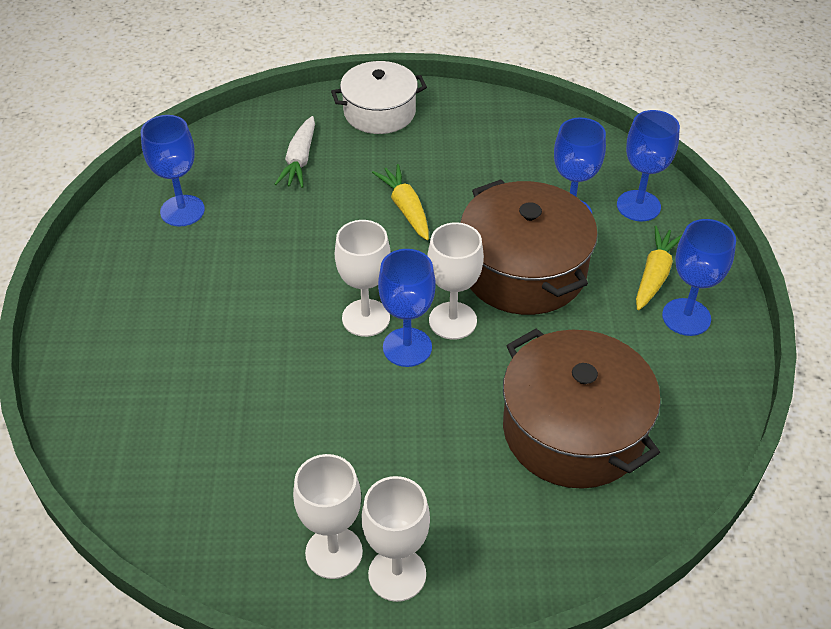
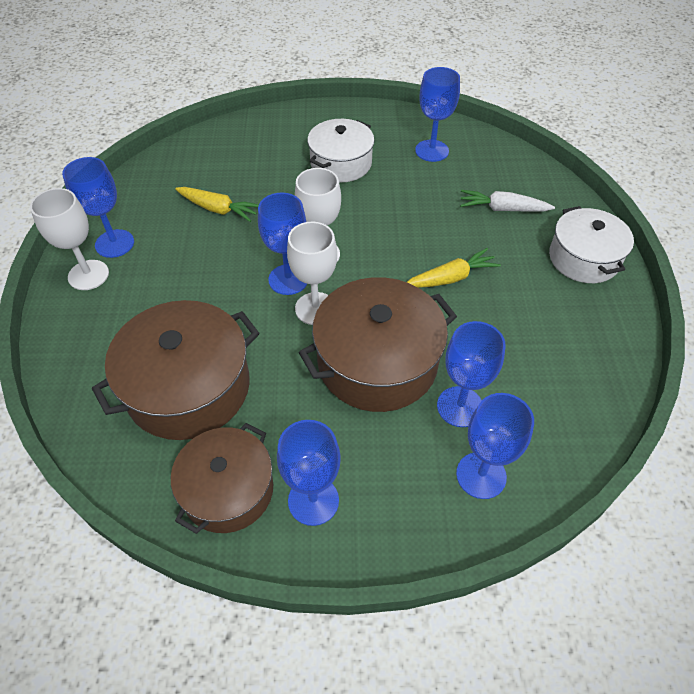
camera: 90 degrees right, 5 degrees up
white goblet [293,454,363,579] -> blue goblet [62,157,134,258]
yellow carrot [636,226,683,310] -> yellow carrot moved to [175,187,259,222]
none -> brown pot [171,423,273,534]
none -> white pot [307,119,375,182]

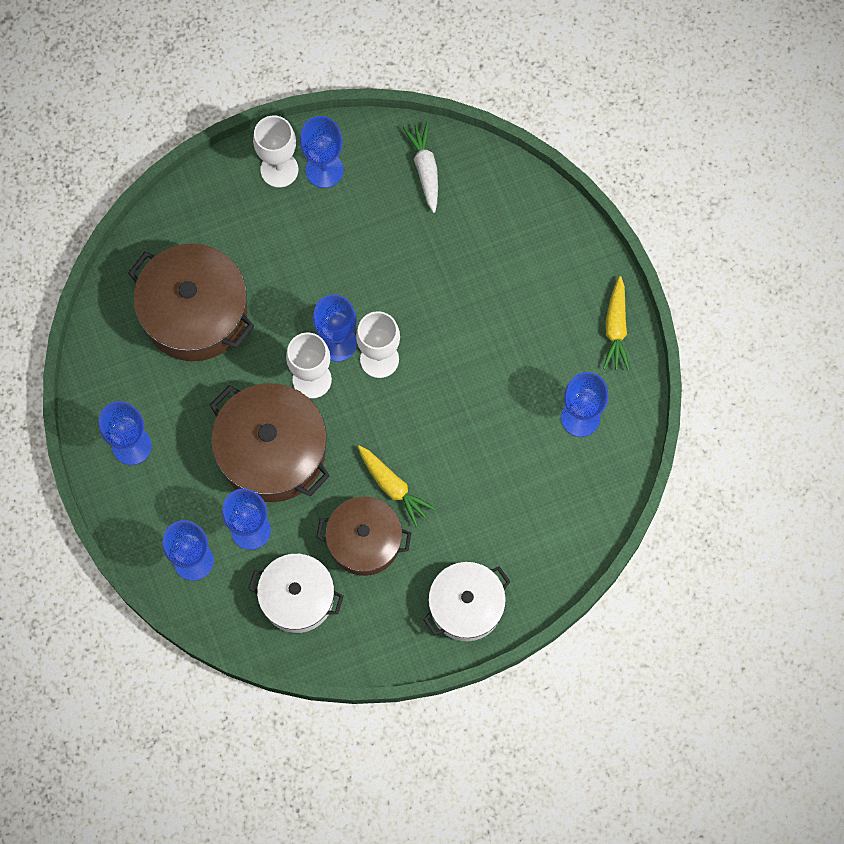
camera: 70 degrees right, 20 degrees up
brown pot [171,423,273,534] -> brown pot moved to [317,496,411,576]
yellow carrot [175,187,259,222] -> yellow carrot moved to [603,276,630,370]
white pot [307,119,375,182] -> white pot moved to [248,554,344,633]
white carrot [460,190,555,212] -> white carrot moved to [403,122,438,213]

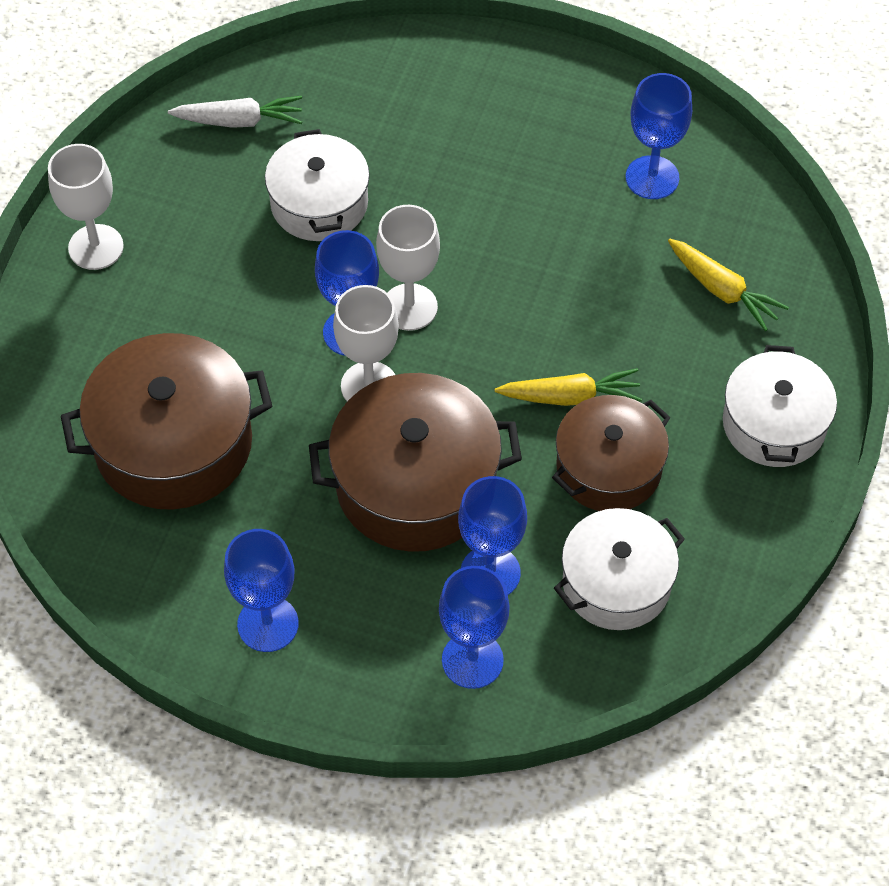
camera: 50 degrees left, 15 degrees down
blue goblet [300,116,344,188] -> none
white carrot [403,122,438,213] -> white carrot turned 150 degrees clockwise [168,96,302,128]
yellow carrot [603,276,630,370] -> yellow carrot moved to [668,239,789,331]
none -> white pot [265,129,370,241]

